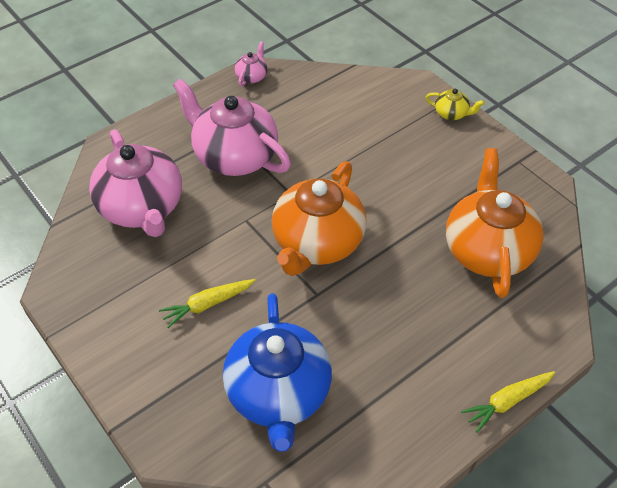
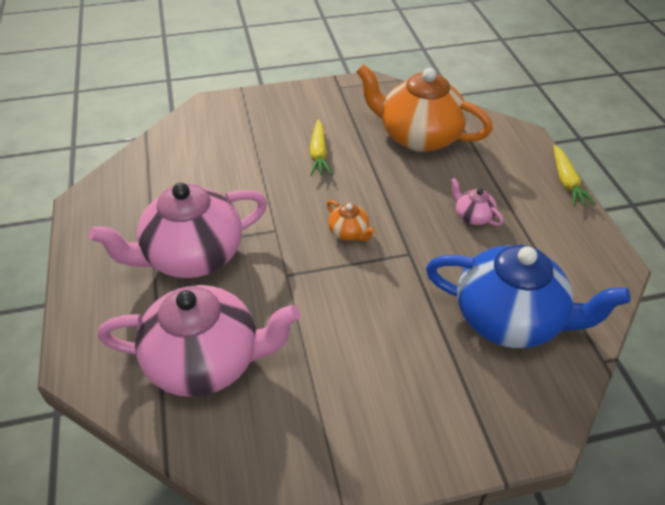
camera: 65 degrees left, 5 degrees down
yellow carrot [159,279,255,328] -> yellow carrot moved to [310,120,332,176]
pink teapot [235,41,268,86] -> pink teapot moved to [450,178,503,226]
orange teapot [272,161,366,276] -> orange teapot [327,200,375,242], size x0.42
yellow teapot [425,89,484,120] -> none

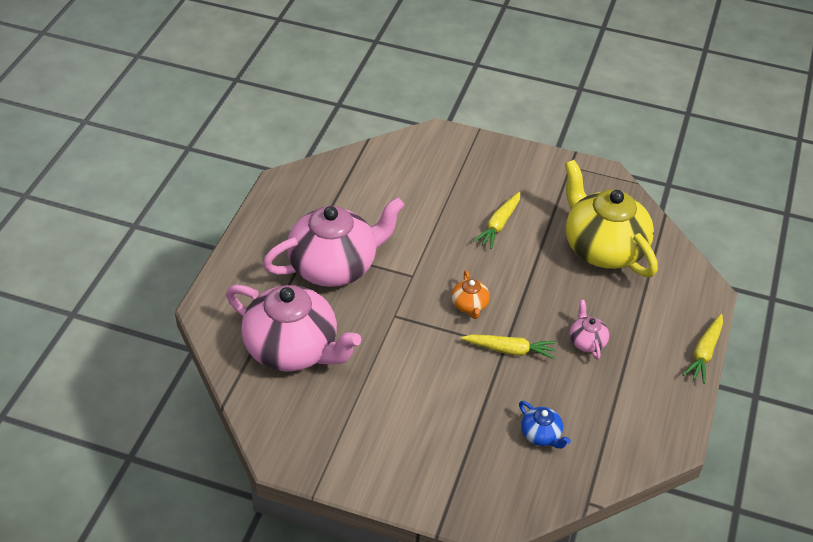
camera: 30 degrees right, 0 degrees up
pink teapot [89,183,267,278] -> pink teapot turned 150 degrees clockwise [263,197,405,287]
orange teapot [356,64,493,152] -> yellow teapot [565,160,658,277]
blue teapot [426,245,631,348] -> blue teapot [519,401,571,449], size x0.42
none -> yellow carrot [461,334,556,359]

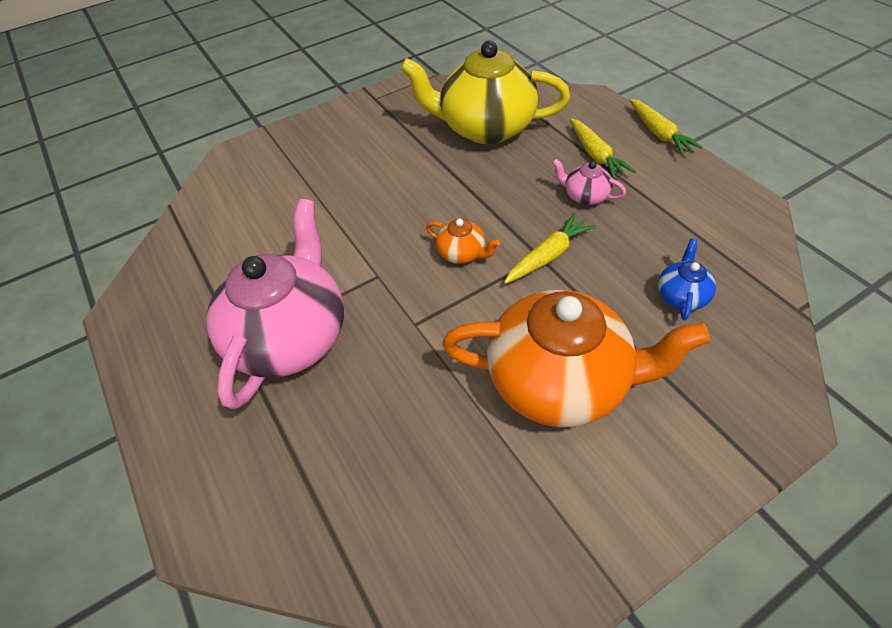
camera: 45 degrees left, 5 degrees up
pink teapot [226,285,361,371] -> none
yellow carrot [473,192,521,249] -> yellow carrot moved to [570,118,636,180]
blue teapot [519,401,571,449] -> blue teapot turned 75 degrees counterclockwise [658,238,716,320]
none -> orange teapot [442,290,710,427]

